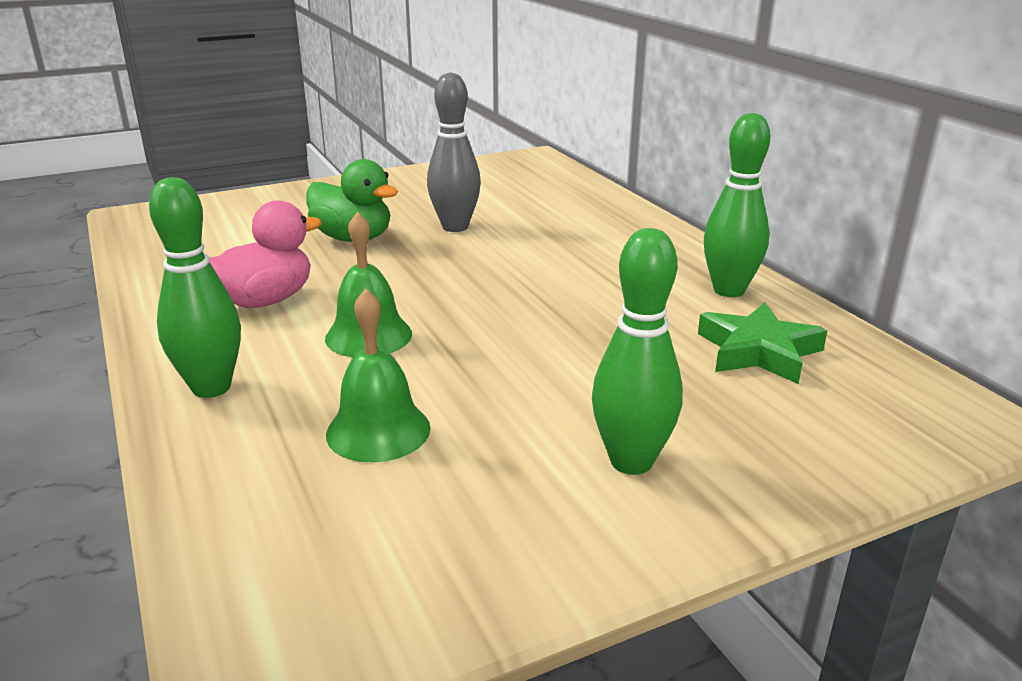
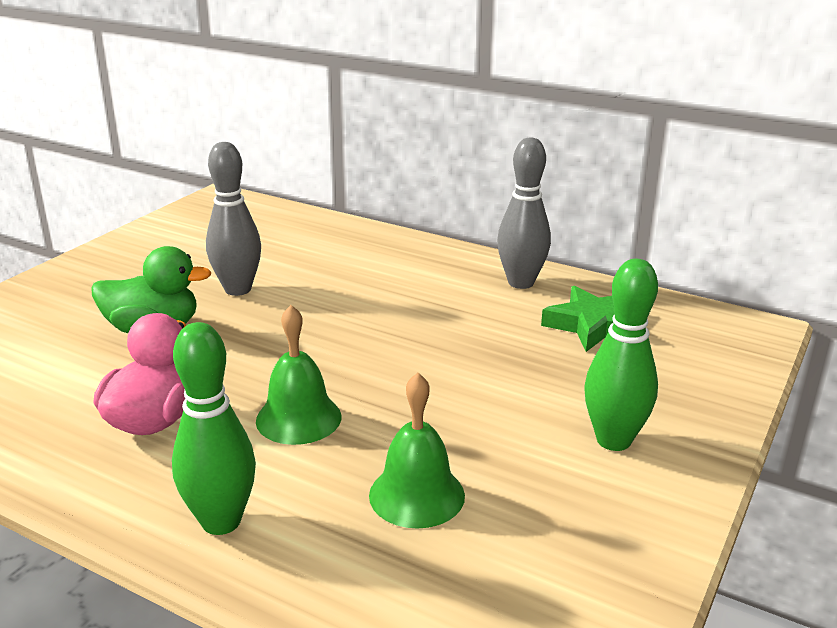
camera: 35 degrees left, 0 degrees up
green bowling pin [704,113,770,297] -> grey bowling pin [497,137,551,289]

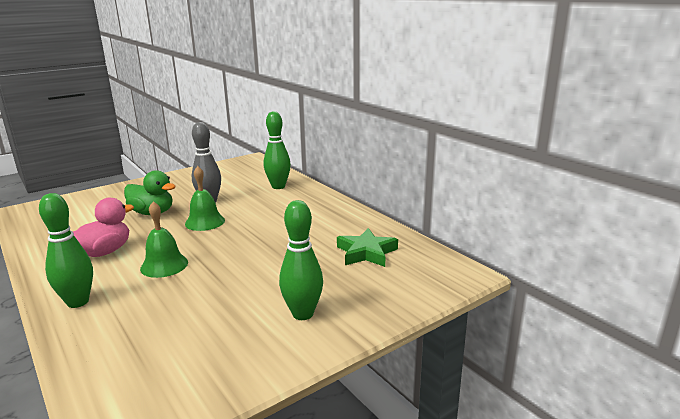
camera: 25 degrees right, 5 degrees down
green bell [369,373,465,529] -> green bell moved to [185,166,225,231]
grey bowling pin [497,137,551,289] -> none
none -> green bowling pin [264,111,291,189]

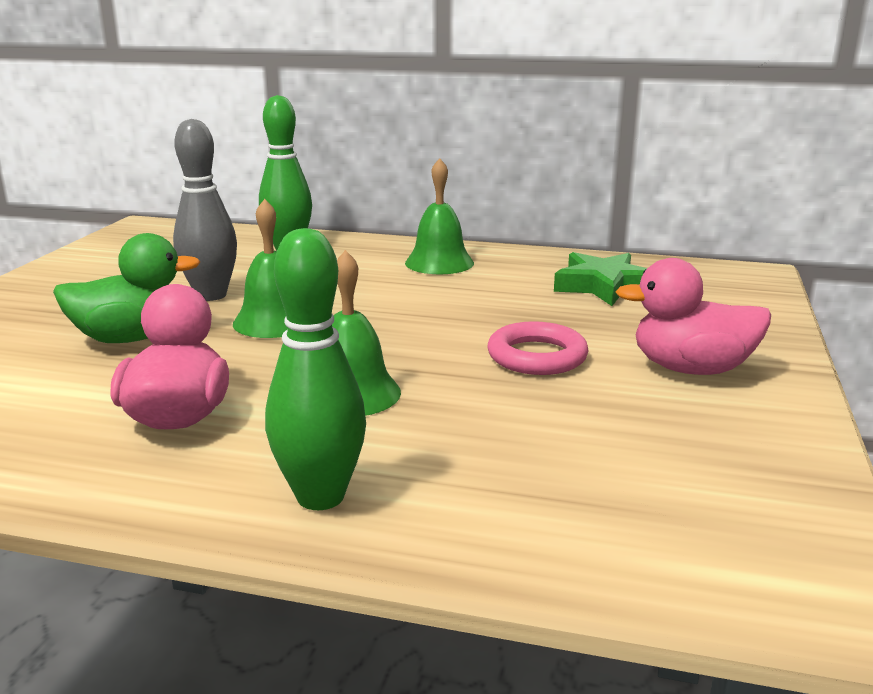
camera: 40 degrees left, 0 degrees up
green bowling pin [279,200,323,320] -> pink duck [616,258,771,375]
none -> green bell [405,158,474,274]
none -> pink ring [488,321,589,375]

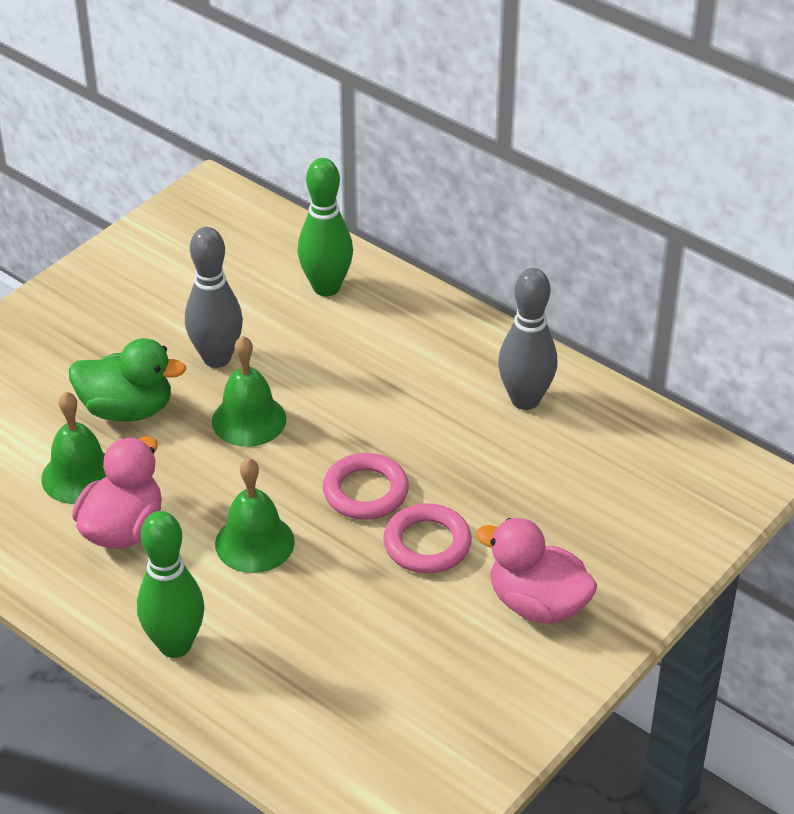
camera: 25 degrees right, 20 degrees up
green bell [405,158,474,274] -> green bell moved to [41,392,106,504]
green star [554,252,647,306] -> none
none -> pink ring [323,453,409,520]
none -> grey bowling pin [498,268,557,410]

